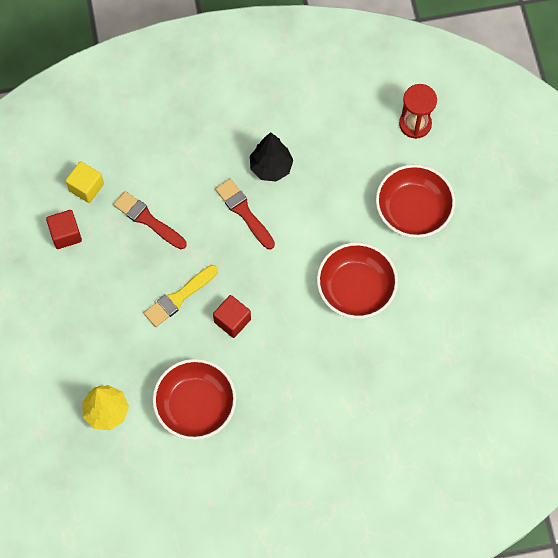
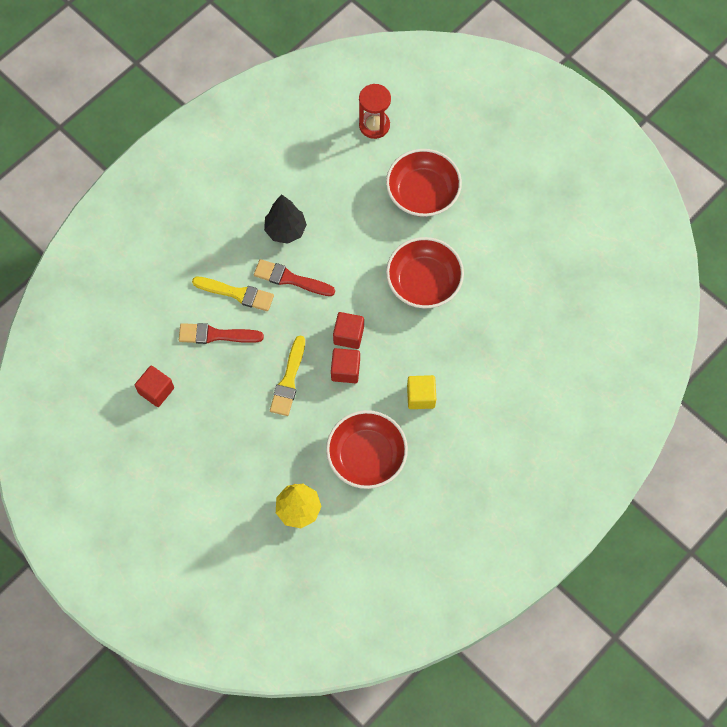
camera: 35 degrees left, 0 degrees up
yellow cube [65,161,104,203] -> yellow cube moved to [407,375,436,409]
none -> yellow brush [192,277,274,311]
none -> red cube [333,312,364,349]

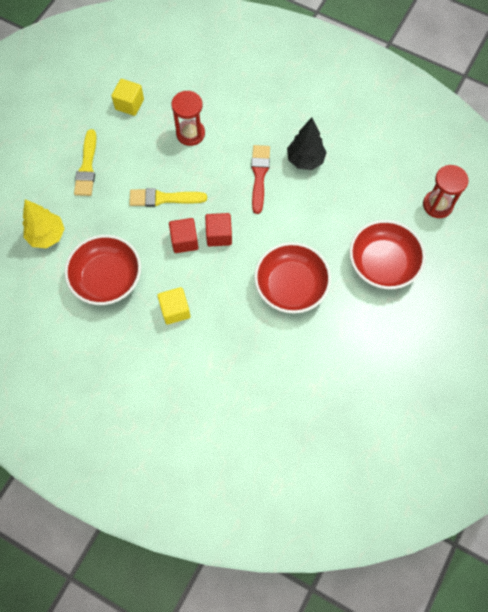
camera: 75 degrees right, 0 degrees up
red cube [135,365,174,407] -> yellow cube [111,79,144,116]
red brush [179,323,264,344] -> red hourglass [171,90,205,146]
yellow brush [192,277,274,311] -> yellow brush moved to [74,129,96,196]

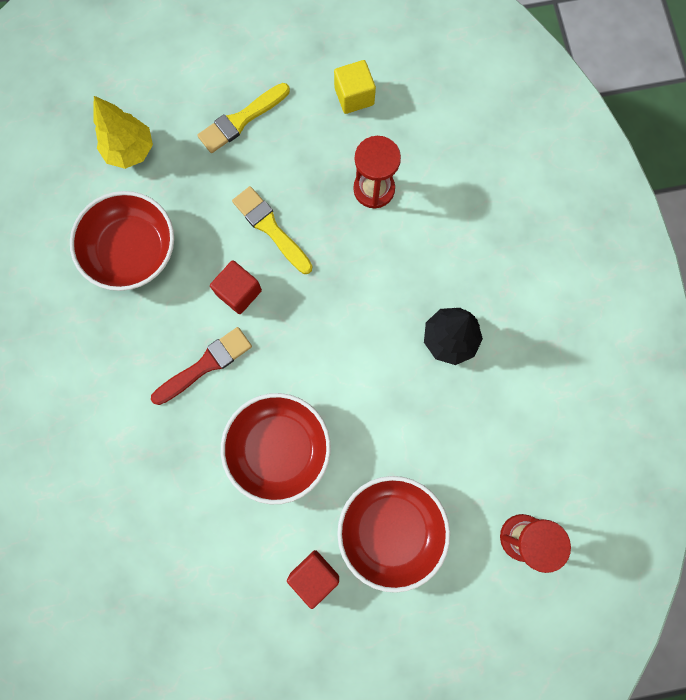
camera: 50 degrees right, 10 degrees up
yellow cube [157,287,191,325] -> none
red cube [205,213,232,247] -> red cube moved to [287,550,339,609]
red brush [251,145,270,214] -> red brush moved to [151,327,252,405]

